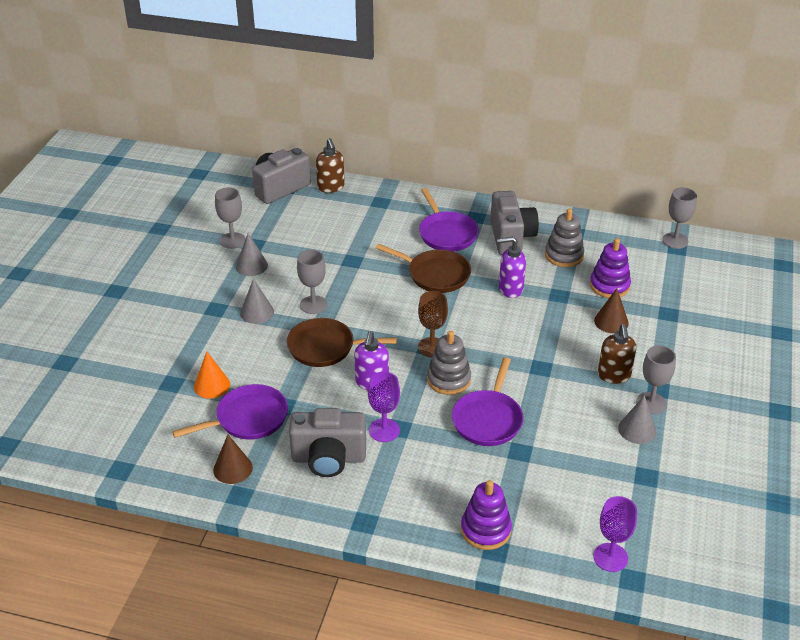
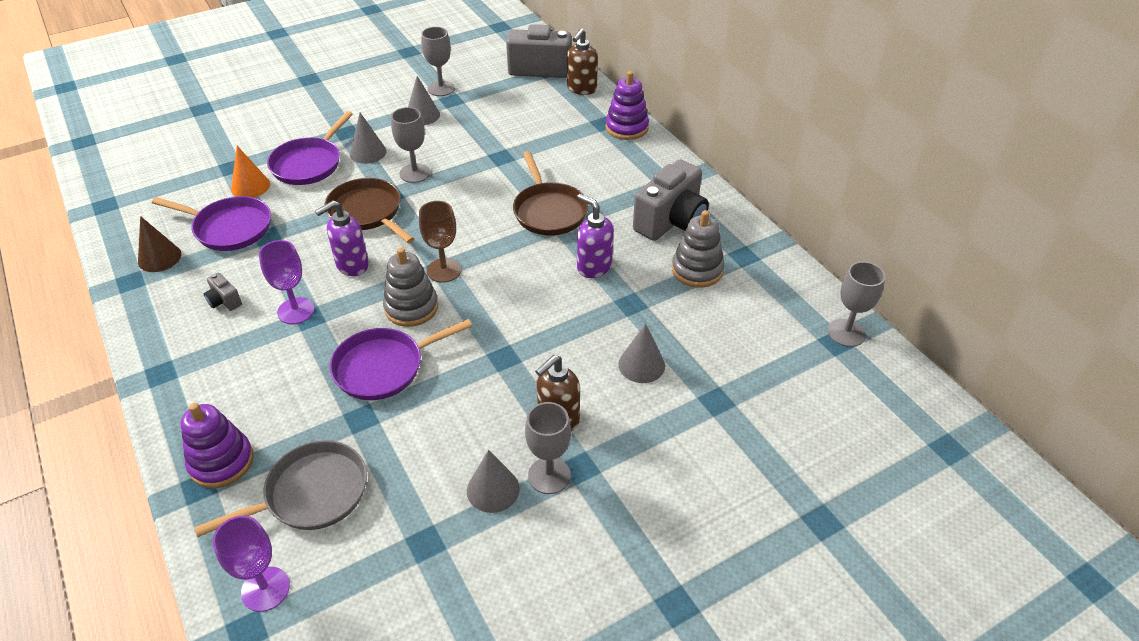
camera: 45 degrees right, 5 degrees up
grey camera [289,408,366,477] -> grey camera [204,273,242,311], size x0.43
purple pan [419,188,479,251] -> purple pan moved to [267,111,353,185]
purple stacking toy [590,238,631,298] -> purple stacking toy moved to [605,71,649,140]
brown cone [594,288,629,333] -> grey cone [618,323,665,383]
none -> grey pan [194,440,367,537]

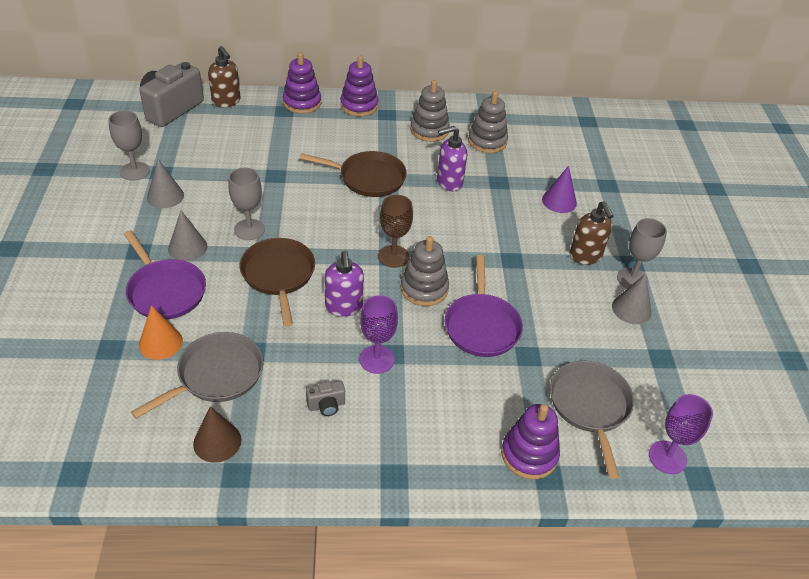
camera: 65 degrees left, 0 degrees up
purple pan [152,196,271,251] -> grey pan [131,332,263,419]
brown pan [325,178,415,243] -> brown pan turned 90 degrees clockwise [240,238,315,327]
grey cone [618,323,665,383] -> purple cone [542,166,577,213]
grey camera [633,160,709,241] -> grey stacking toy [410,80,450,142]
grey goblet [828,261,885,347] -> none
none -> purple stacking toy [340,55,379,117]

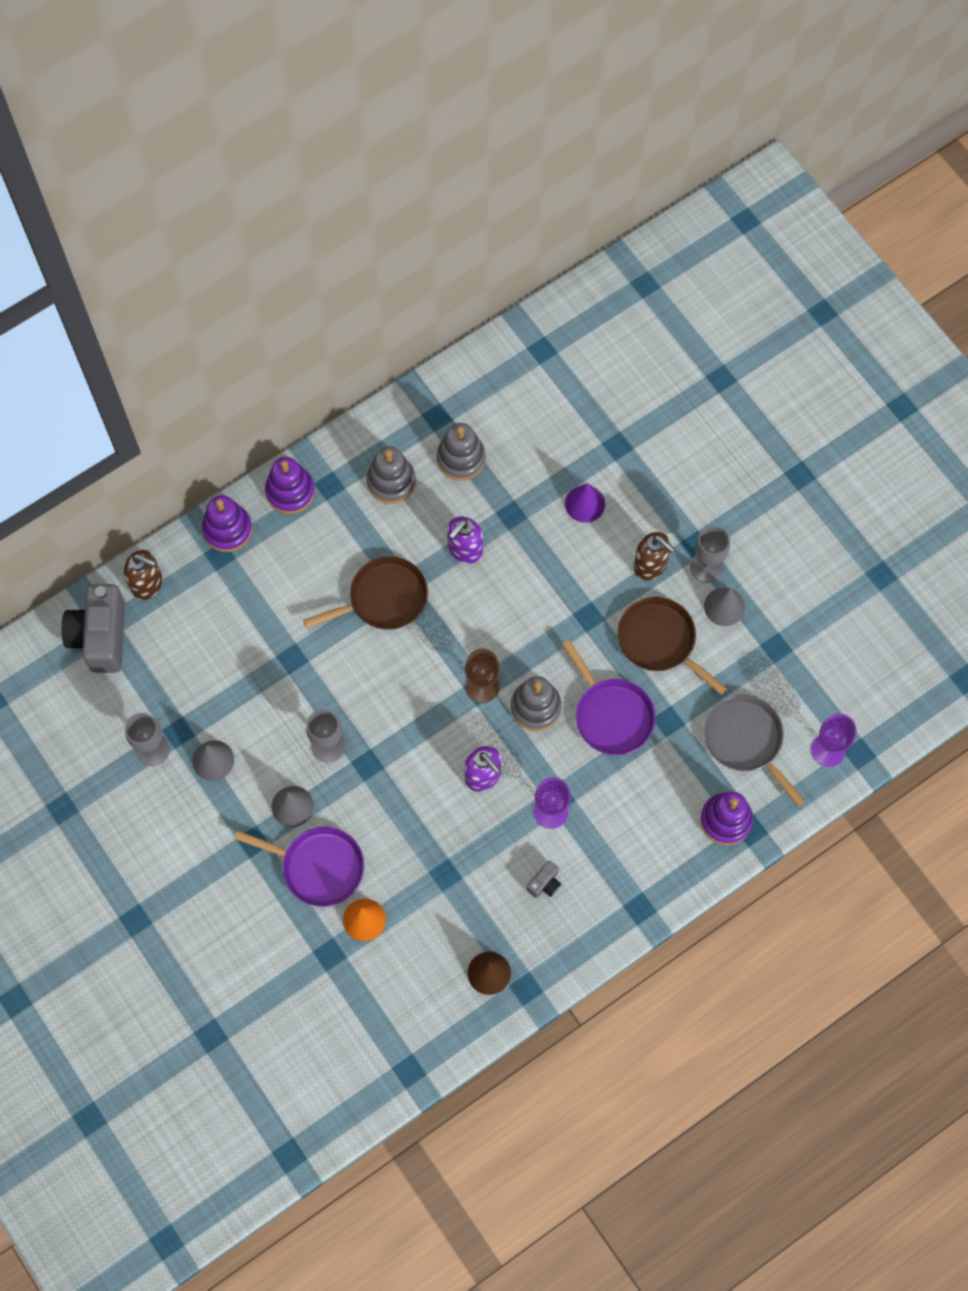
camera: 30 degrees left, 25 degrees up
grey pan [131,332,263,419] -> none
brown pan [240,238,315,327] -> brown pan moved to [617,597,727,695]

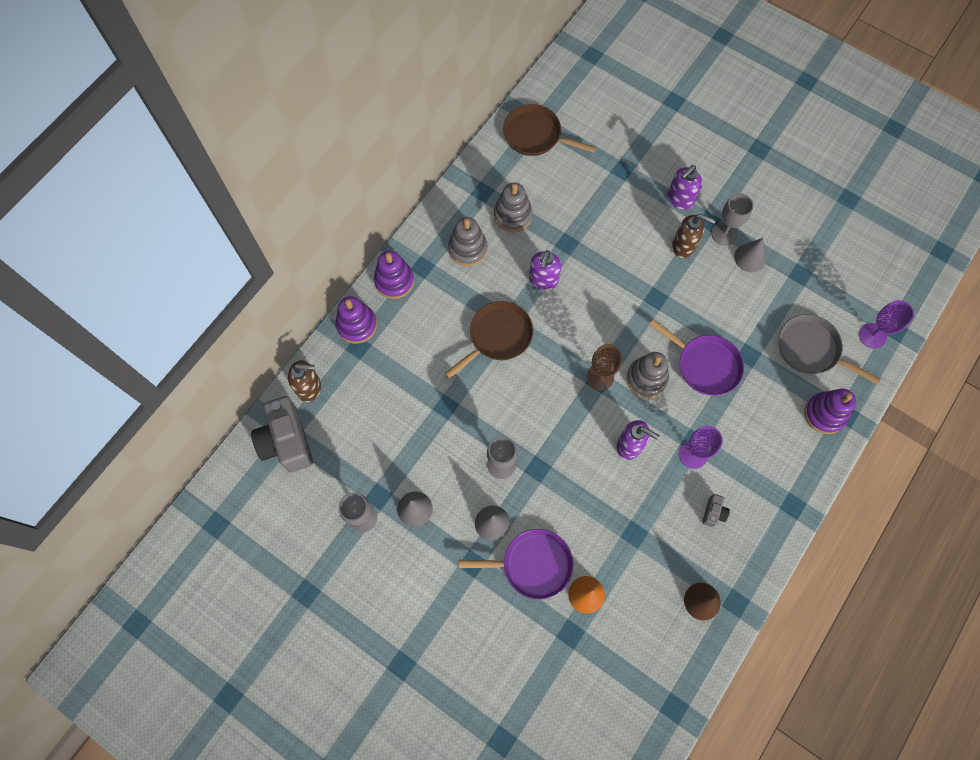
camera: 20 degrees left, 0 degrees up
purple cone [565,483,605,523] -> none
brown pan [617,597,727,695] -> brown pan moved to [503,104,596,156]
none -> purple soap dispenser [668,165,702,210]

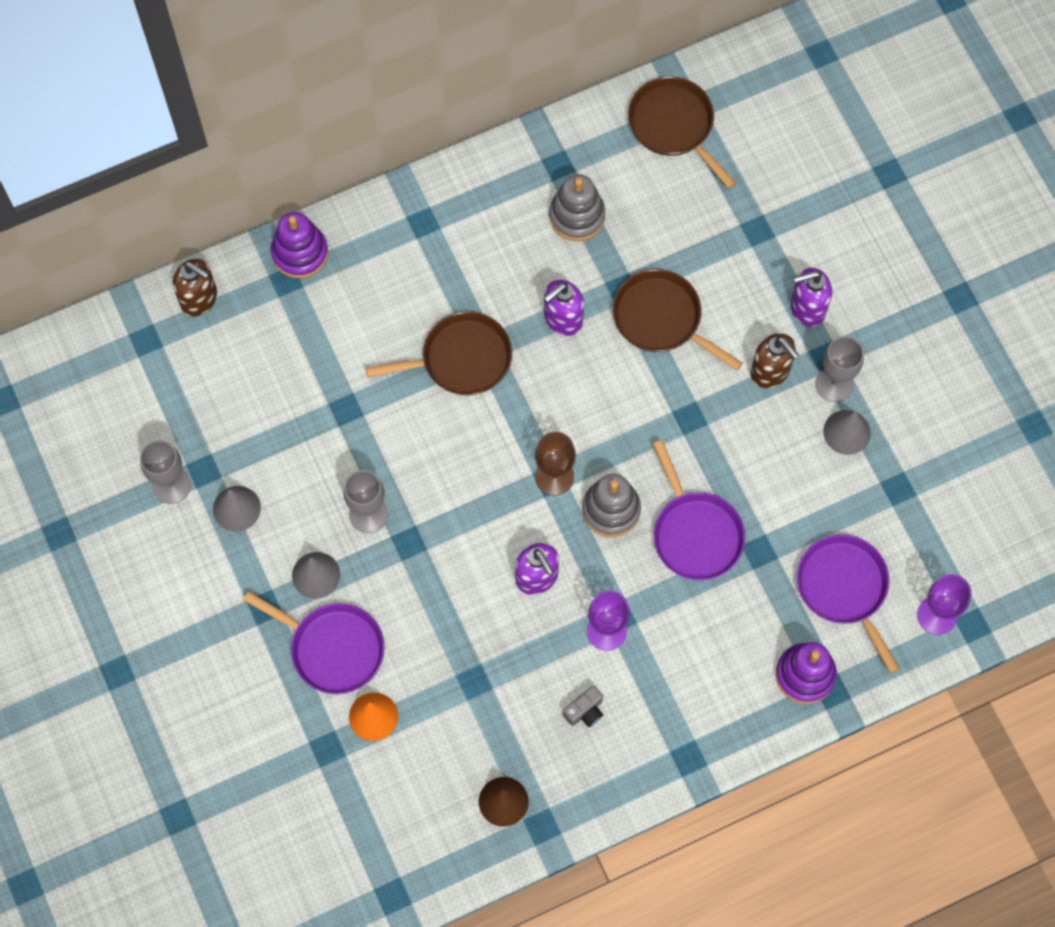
camera: 30 degrees right, 0 degrees up
grey camera [251,396,313,472] -> none
purple stacking toy [374,250,414,299] -> none
grey stacking toy [448,217,488,266] -> none
grey pan [778,314,880,384] -> purple pan [797,534,900,673]
none -> brown pan [613,269,743,371]

